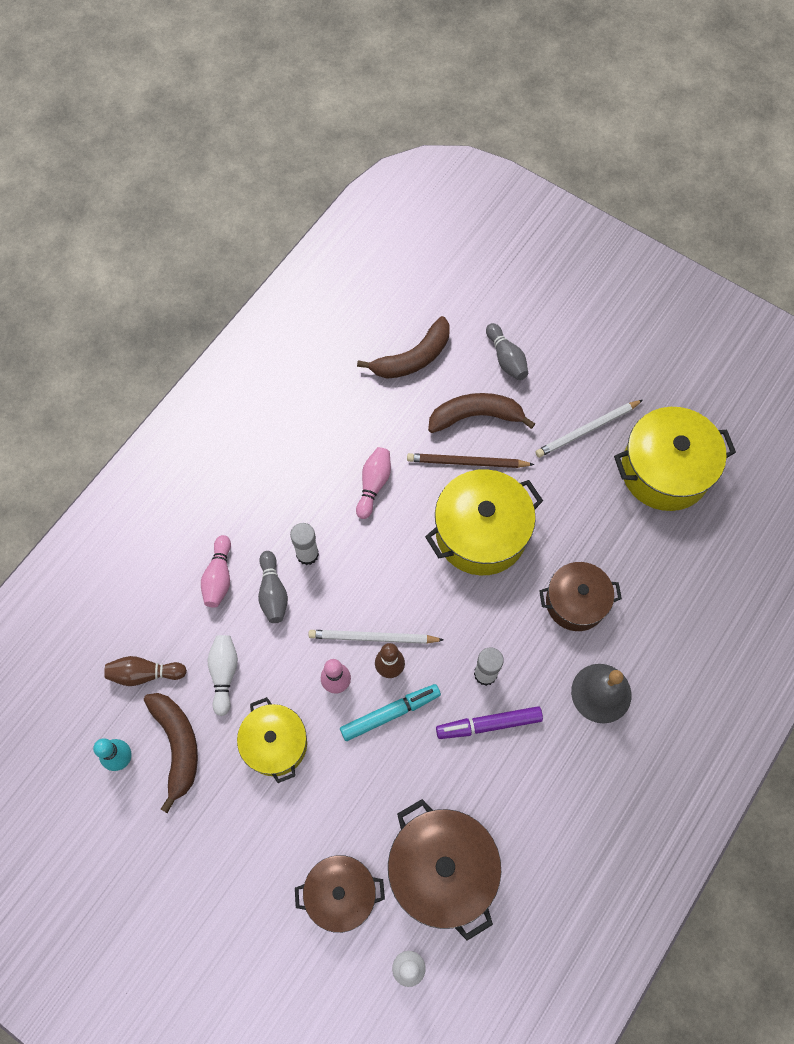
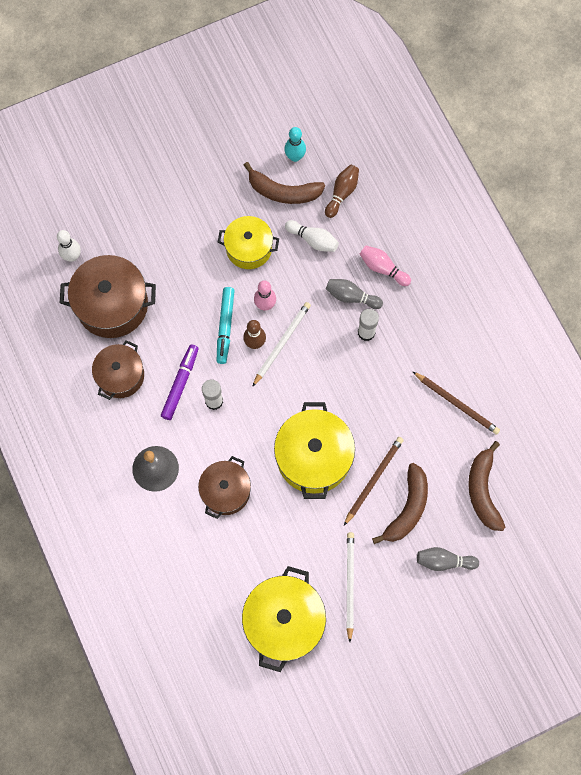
camera: 120 degrees right, 5 degrees up
brown pot [295,855,385,933] -> brown pot moved to [92,340,144,400]
pink bowling pin [356,447,391,519] -> none
none -> brown pencil [412,371,500,435]

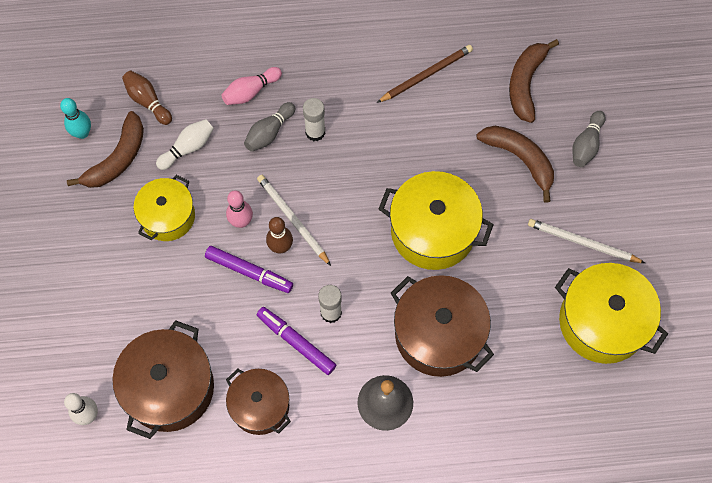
camera: 70 degrees left, 5 degrees down
brown pot [198,456,251,519] -> brown pot [391,275,494,377], size x1.54
turquoise marker [217,287,235,364] -> purple marker [205,246,293,293]
brown pencil [344,437,404,526] -> none
brown banana [468,441,505,531] -> brown banana turned 90 degrees clockwise [509,39,559,123]

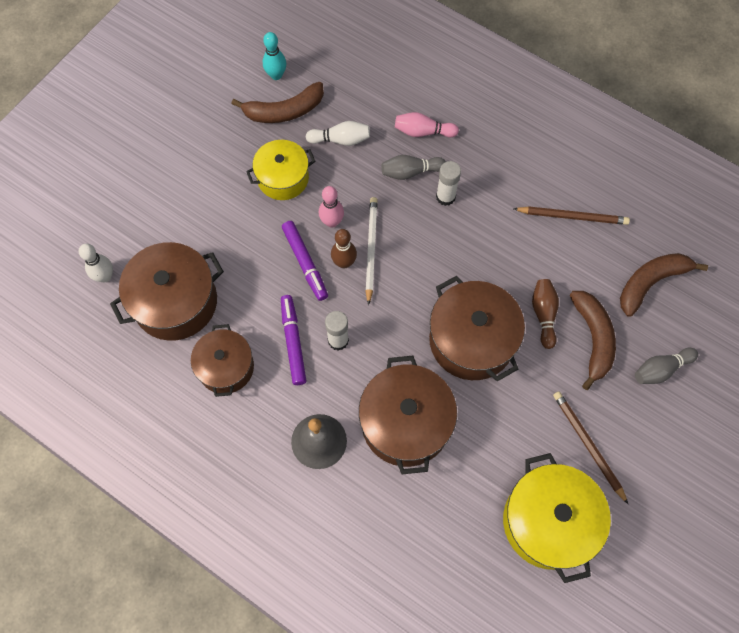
camera: 40 degrees right, 0 degrees up
brown bowling pin [122,71,172,125] -> brown bowling pin moved to [532,279,559,349]
yellow pot [379,171,494,270] -> brown pot [429,276,525,381]
white pencil [528,219,645,263] -> brown pencil [553,392,628,504]

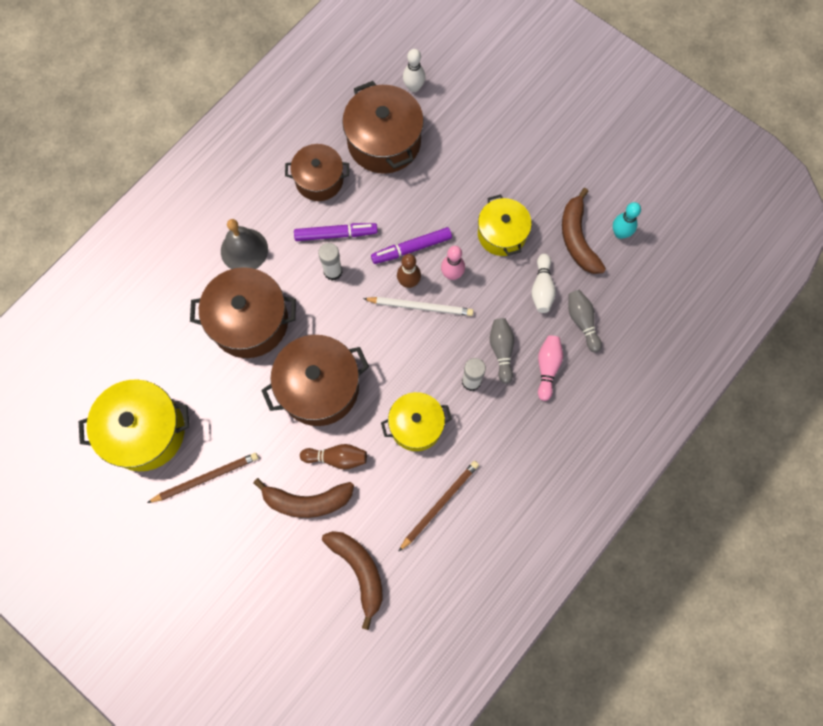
camera: 95 degrees right, 5 degrees up
brown pencil [514,206,630,225] -> brown pencil turned 150 degrees counterclockwise [398,461,479,552]
grey bowling pin [635,348,698,384] -> grey bowling pin moved to [568,290,602,352]
none -> yellow pot [381,392,452,451]

